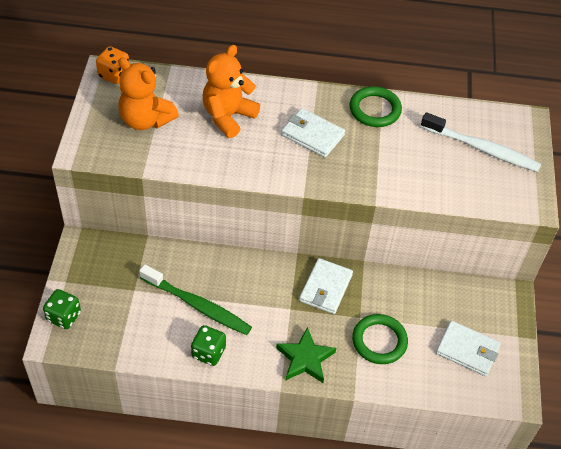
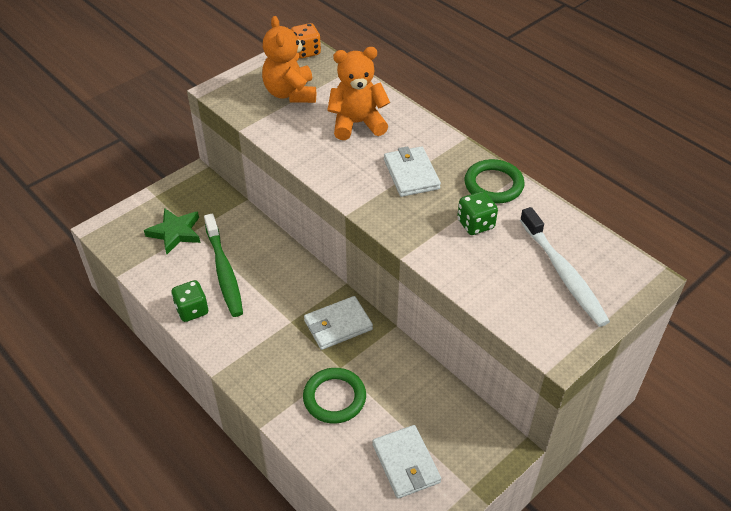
camera: 45 degrees right, 5 degrees down
green dice [43,289,81,329] -> green dice moved to [457,191,498,235]
green star [276,327,336,383] -> green star moved to [144,208,201,254]

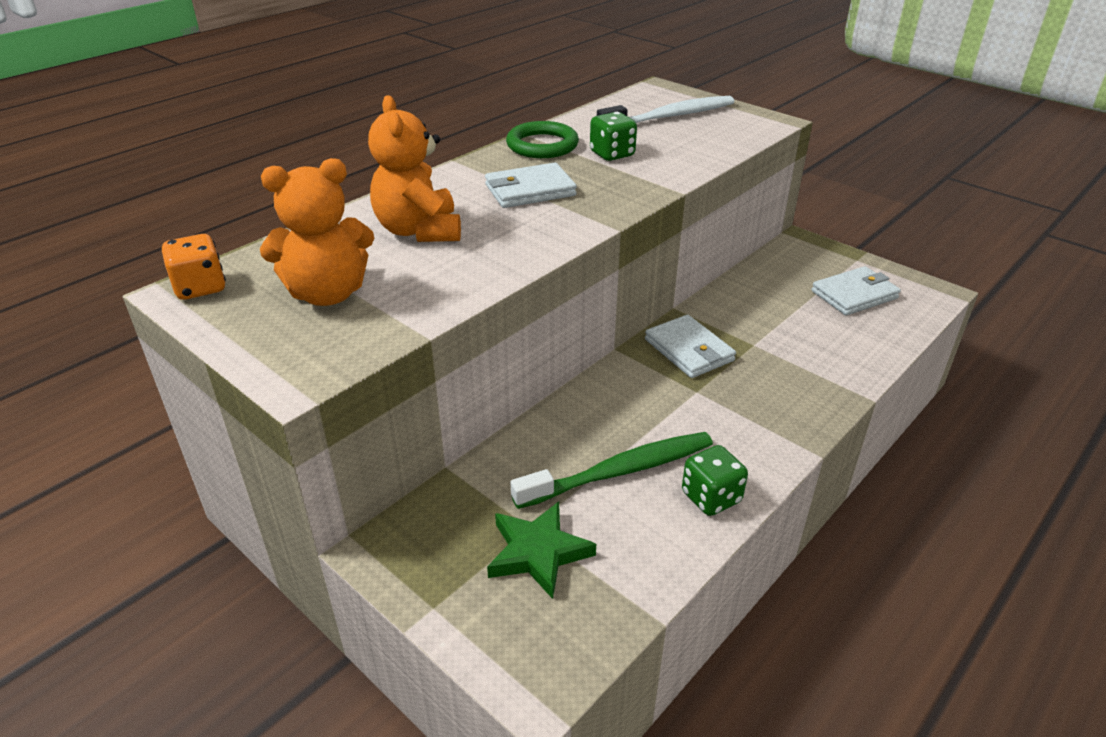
camera: 95 degrees left, 10 degrees down
green ring [303,368,366,424] -> none

